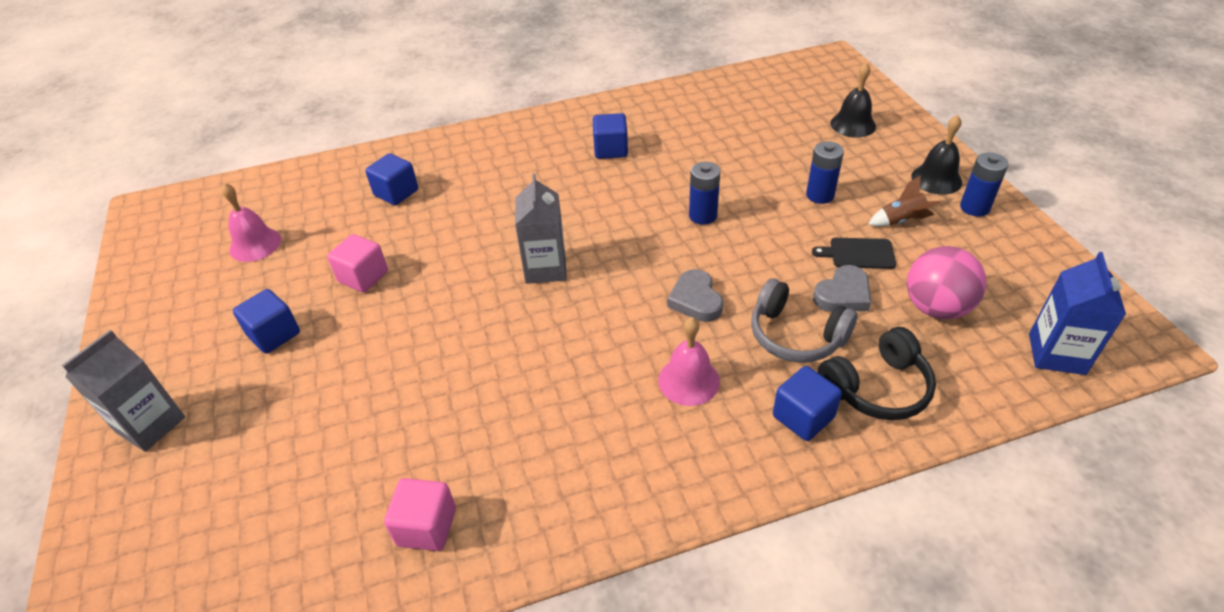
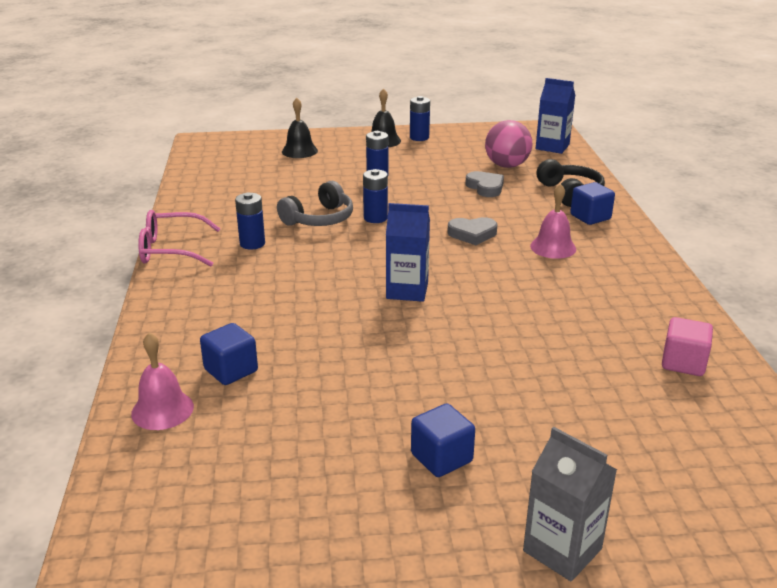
camera: 80 degrees left, 15 degrees down
pink bell [221,183,281,262] -> pink bell moved to [131,333,194,430]
pink cube [327,234,388,293] -> none
grey carton [515,174,567,284] -> blue carton [386,203,430,302]
blue cube [593,113,628,159] -> blue battery [235,193,265,250]
grey headphones [751,278,857,363] -> grey headphones moved to [277,181,353,226]
black cutting board [812,238,896,269] -> none
brown rocket [868,175,941,226] -> none
none -> pink glasses [138,210,221,266]

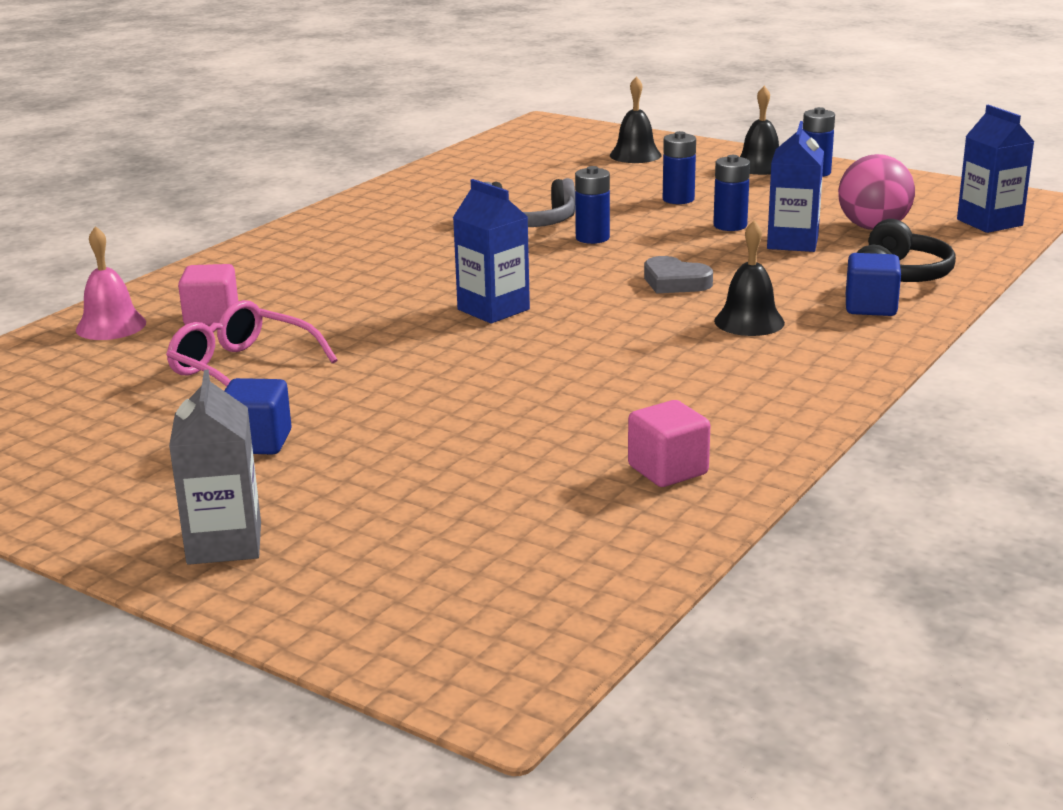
camera: 40 degrees right, 5 degrees down
pink glasses [138,210,221,266] -> pink glasses moved to [166,300,338,387]
blue cube [200,323,258,385] -> pink cube [178,264,238,326]
blue battery [235,193,265,250] -> blue battery moved to [713,155,750,231]
grey heart [465,171,504,197] -> blue carton [767,121,824,252]
pink bell [530,183,576,259] -> black bell [714,220,785,336]

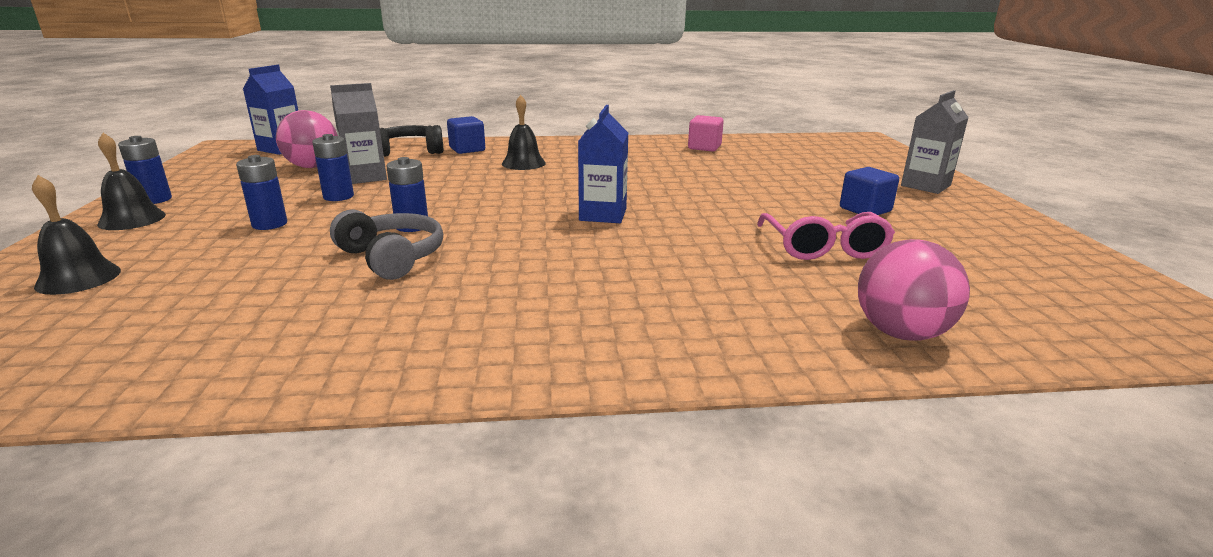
camera: 130 degrees left, 0 degrees up
pink bell [76,226,146,340] -> pink ball [858,239,970,341]
pink cube [178,264,238,326] -> none
grey heart [644,256,713,294] -> none
blue carton [767,121,824,252] -> grey carton [330,83,387,184]

